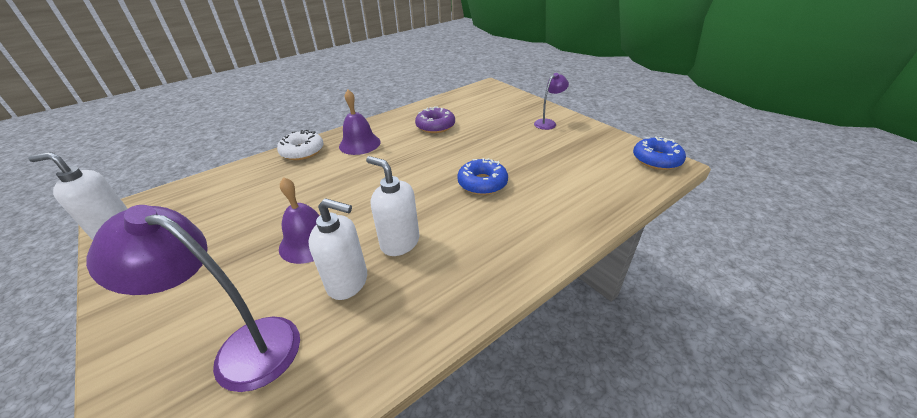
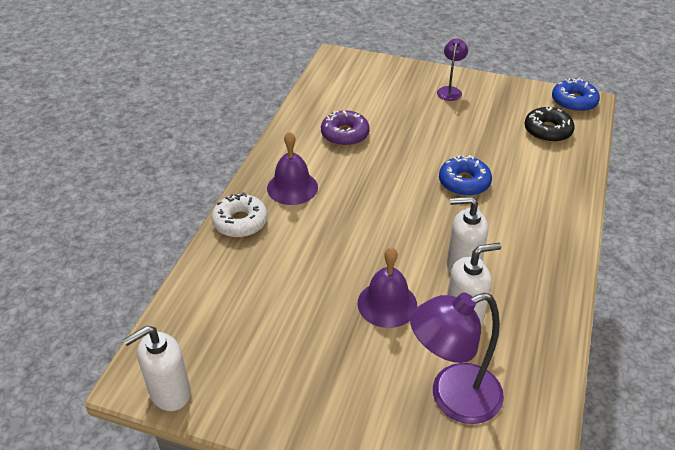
camera: 35 degrees left, 5 degrees up
none -> black donut [525,107,575,142]

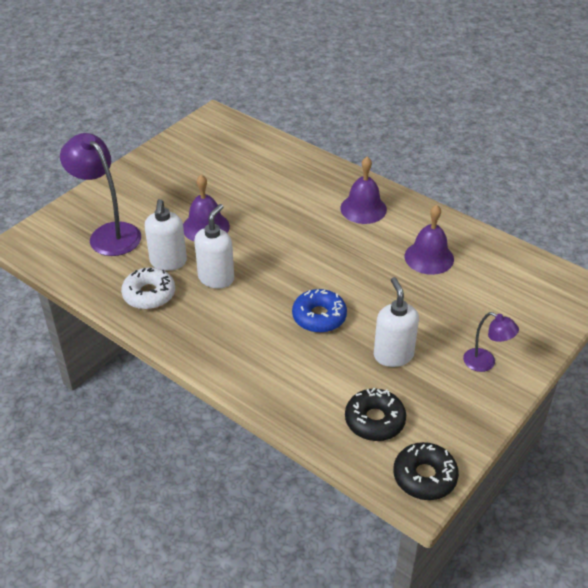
camera: 110 degrees right, 0 degrees up
white soap dispenser [123,326,191,411] -> white soap dispenser moved to [374,277,419,367]
white donut [211,192,268,237] -> white donut moved to [121,267,175,309]
purple donut [321,110,370,146] -> purple bell [405,205,454,275]
purple lamp [410,293,504,424] -> purple lamp turned 45 degrees counterclockwise [60,133,141,256]
blue donut [552,78,600,112] -> black donut [393,442,459,500]

